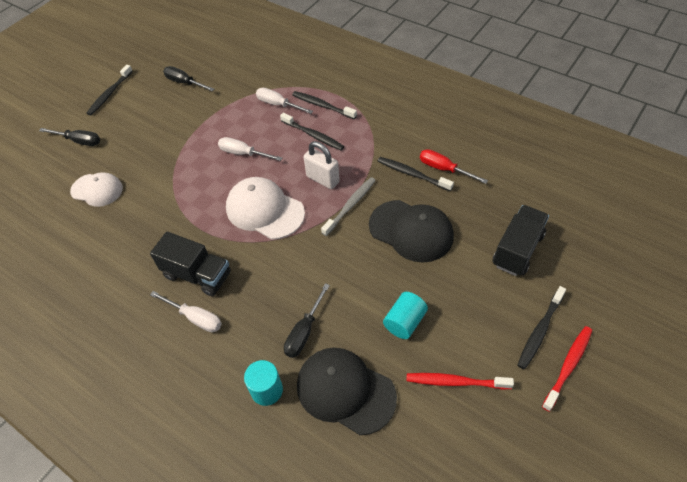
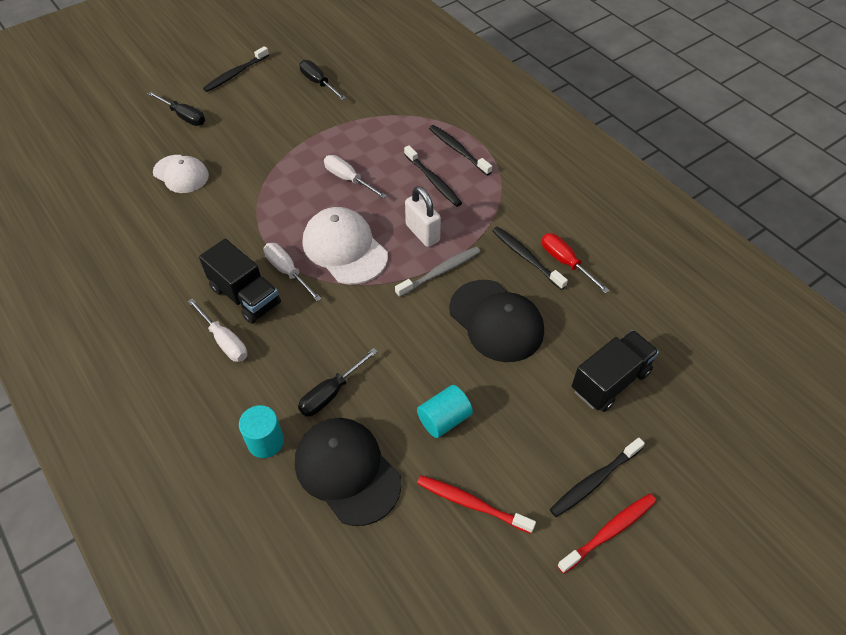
camera: 15 degrees right, 0 degrees up
white screwdriver [256,88,313,114] -> white screwdriver moved to [264,243,322,301]

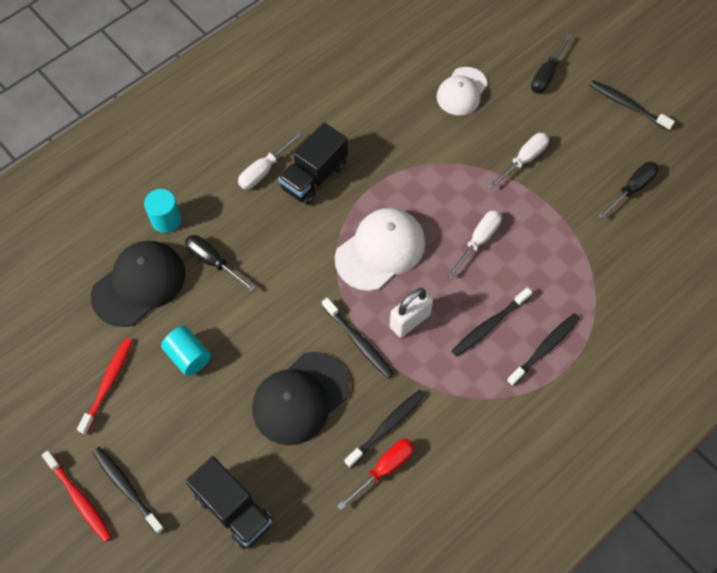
camera: 85 degrees right, 10 degrees up
white screwdriver [264,243,322,301] -> white screwdriver moved to [489,133,549,189]
grey toothbrush [395,247,480,297] -> black toothbrush [322,298,394,379]

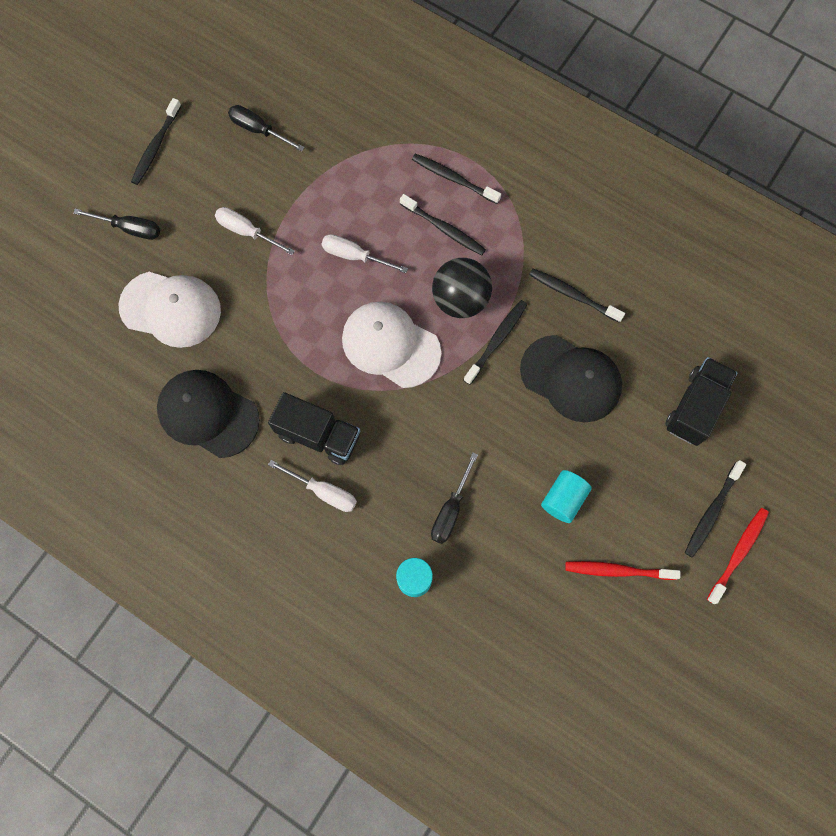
camera: 105 degrees left, 10 degrees up
black cap [91,240,185,327] -> black cap moved to [157,370,260,458]
red screwdriver [337,439,414,510] -> none
white padlock [390,288,433,338] -> black ball [432,258,492,318]
white cap [437,67,488,115] -> white cap [119,272,221,348], size x1.50

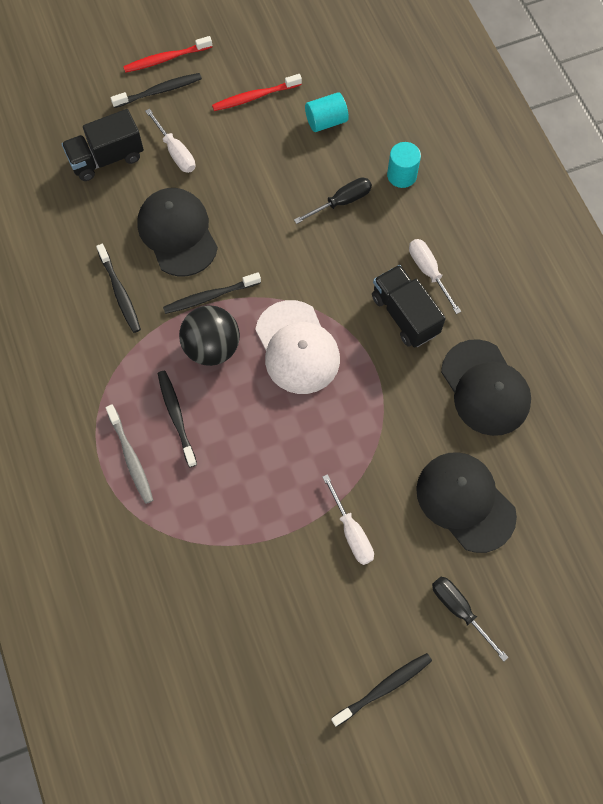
camera: 145 degrees left, 5 degrees down
white cap [119,272,221,348] -> black cap [416,452,517,553]
black screwdriver [228,105,305,152] -> none
white screwdriver [322,234,408,273] -> white screwdriver moved to [145,108,195,173]
black toothbrush [412,154,501,204] -> grey toothbrush [106,404,153,504]
turquoise cylinder [541,470,592,523] -> turquoise cylinder moved to [305,92,349,132]
red toothbrush [565,561,680,580] -> red toothbrush turned 120 degrees clockwise [212,74,302,111]

